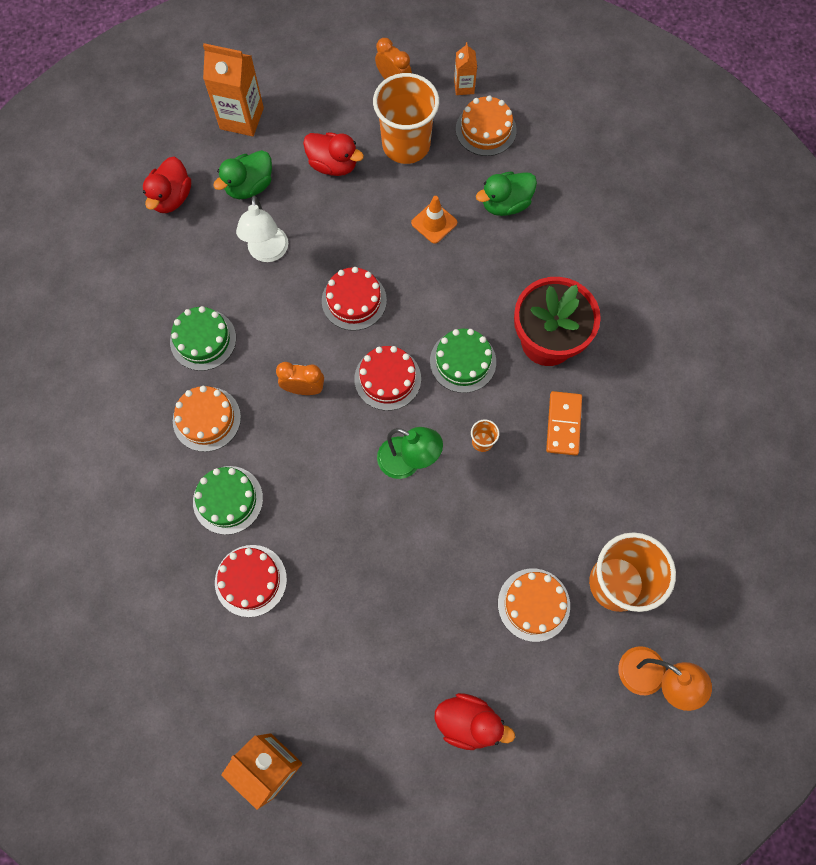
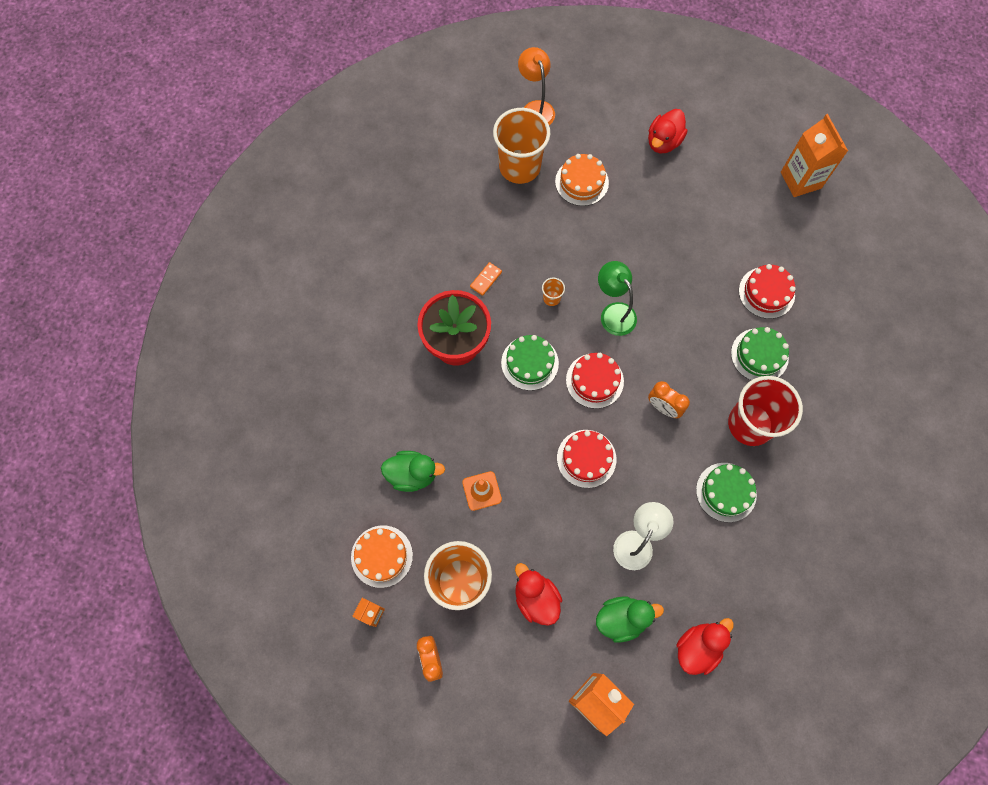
camera: 150 degrees left, 0 degrees up
orange cake [173,386,241,452] -> red cup [728,376,803,446]
red duck [435,693,515,750] -> red duck turned 105 degrees counterclockwise [648,109,688,153]
orange domino [546,391,582,456] -> orange domino [470,262,502,296], size x0.64

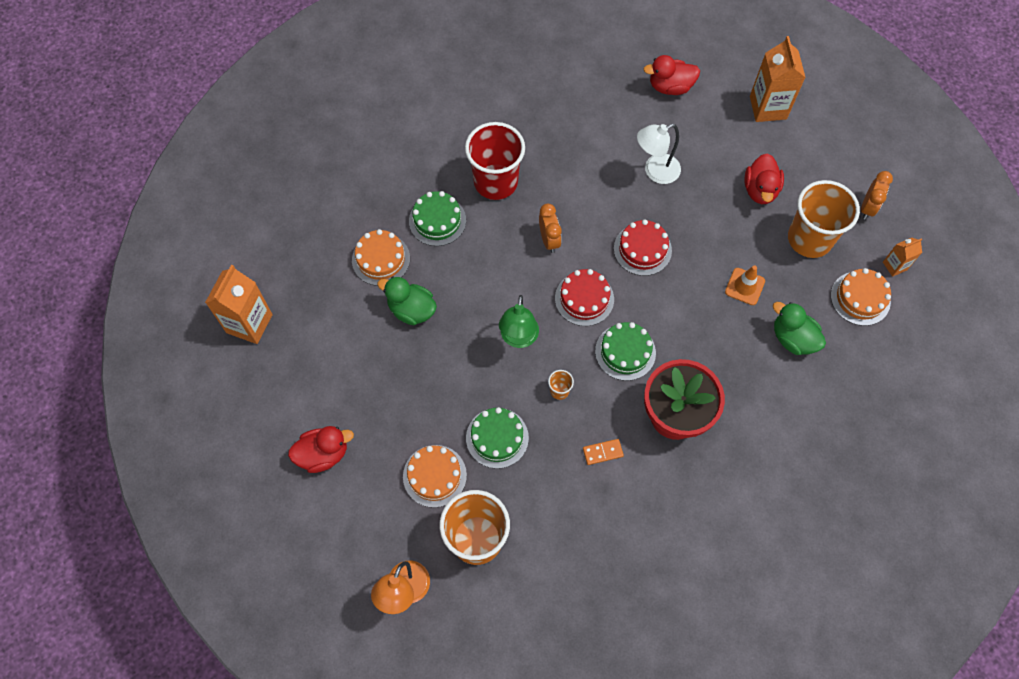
camera: 140 degrees left, 5 degrees down
green duck [596,596,664,643] -> green duck moved to [377,277,437,325]
green cake [696,463,757,522] -> green cake moved to [466,407,529,469]
red cake [739,264,796,319] -> orange cake [352,229,410,286]

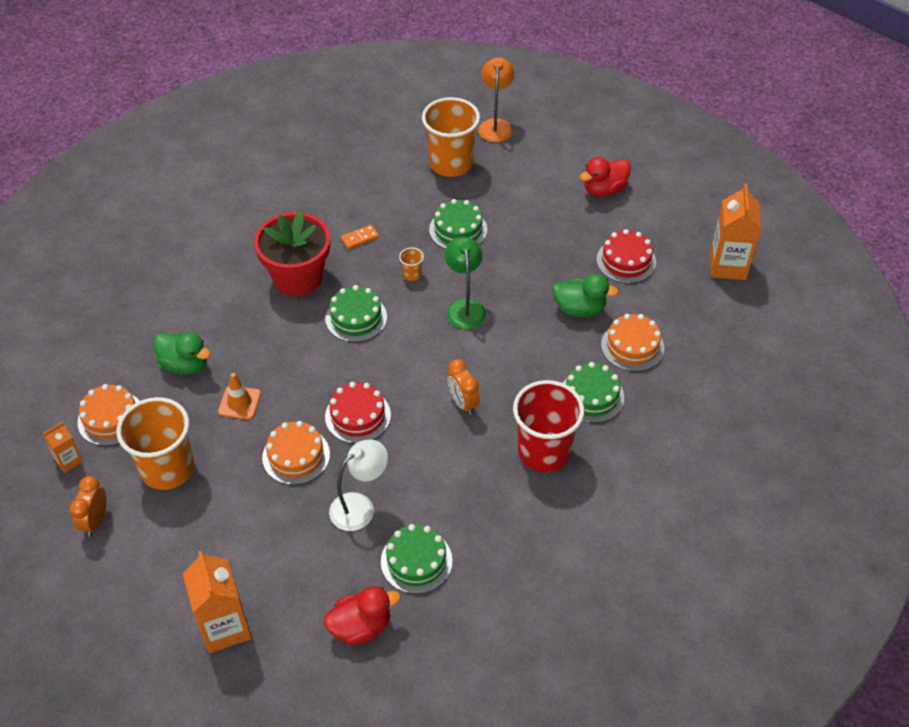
camera: 165 degrees right, 15 degrees down
orange cake [403,445,467,508] -> orange cake moved to [262,421,330,485]
red cake [555,269,614,326] -> red cake moved to [596,229,656,283]
red duck [744,153,784,204] -> none
none -> green cake [381,524,453,594]

